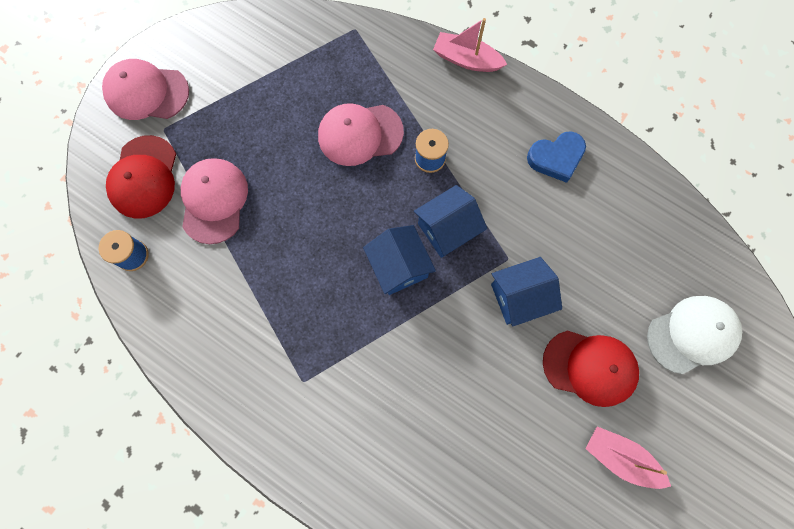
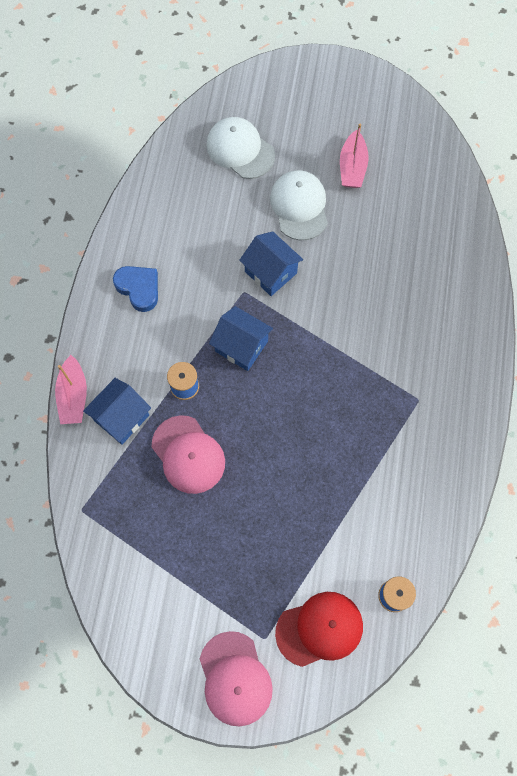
camera: 115 degrees left, 5 degrees down
pink cap [181,158,248,244] -> none
blue house [363,225,436,295] -> blue house moved to [83,378,151,445]
red cap [543,330,639,407] -> white cap [270,170,328,240]

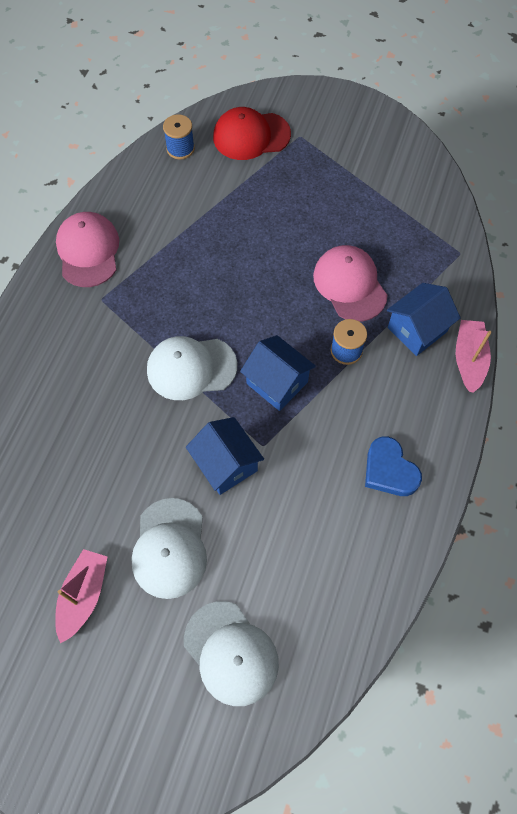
camera: 170 degrees left, 5 degrees down
pink cap [200,631,273,726] -> pink cap moved to [56,212,119,287]
none -> white cap [147,336,237,400]

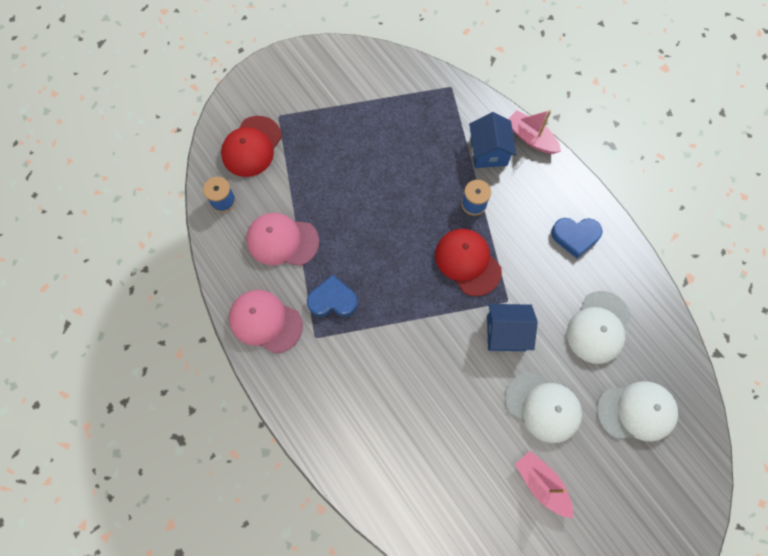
camera: 55 degrees left, 5 degrees up
white cap [147,336,237,400] -> white cap moved to [567,291,631,364]
blue house [240,335,316,411] -> red cap [435,229,502,296]
pink cap [313,245,388,322] -> pink cap moved to [246,213,319,266]
none -> blue heart [307,275,358,317]

